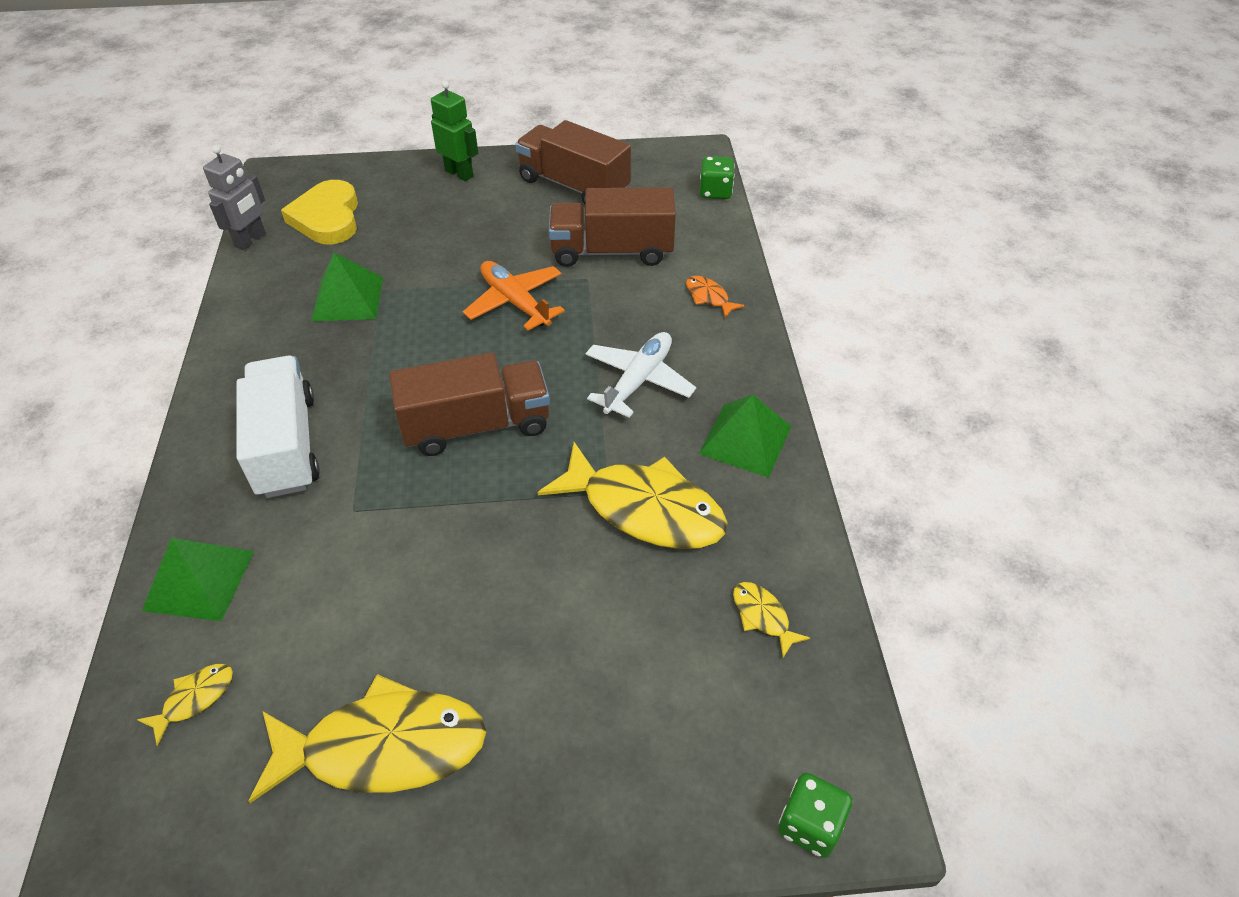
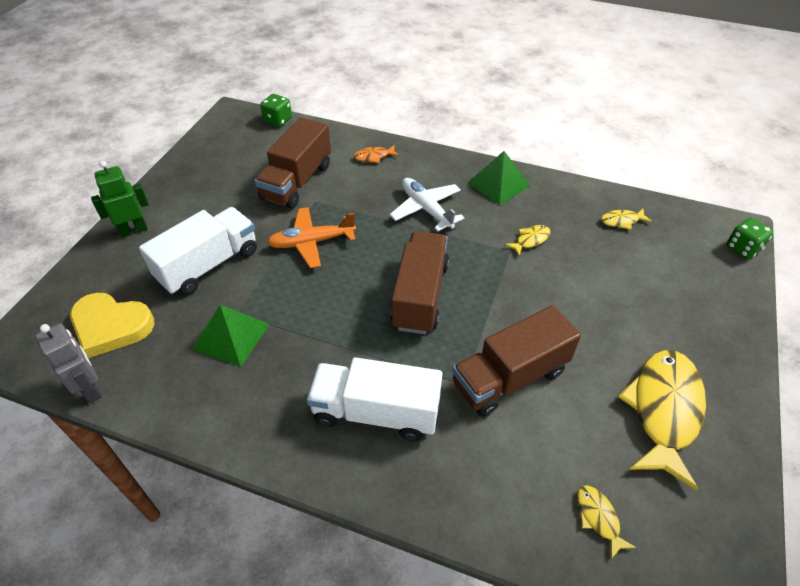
camera: 65 degrees left, 0 degrees up
green pyramid [142,538,254,621] -> none
brown truck [515,120,631,204] -> brown truck moved to [452,305,581,417]
yellow fish [538,442,727,549] -> yellow fish [505,225,550,256], size x0.43
none -> white truck [139,207,257,295]

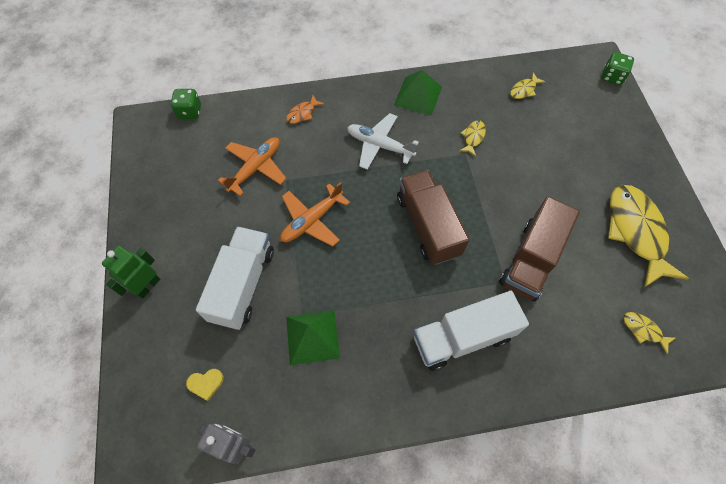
camera: 30 degrees left, 15 degrees up
yellow heart [70,293,154,358] -> yellow heart [186,369,224,401], size x0.46
brown truck [255,117,331,209] -> orange plane [218,137,286,196]

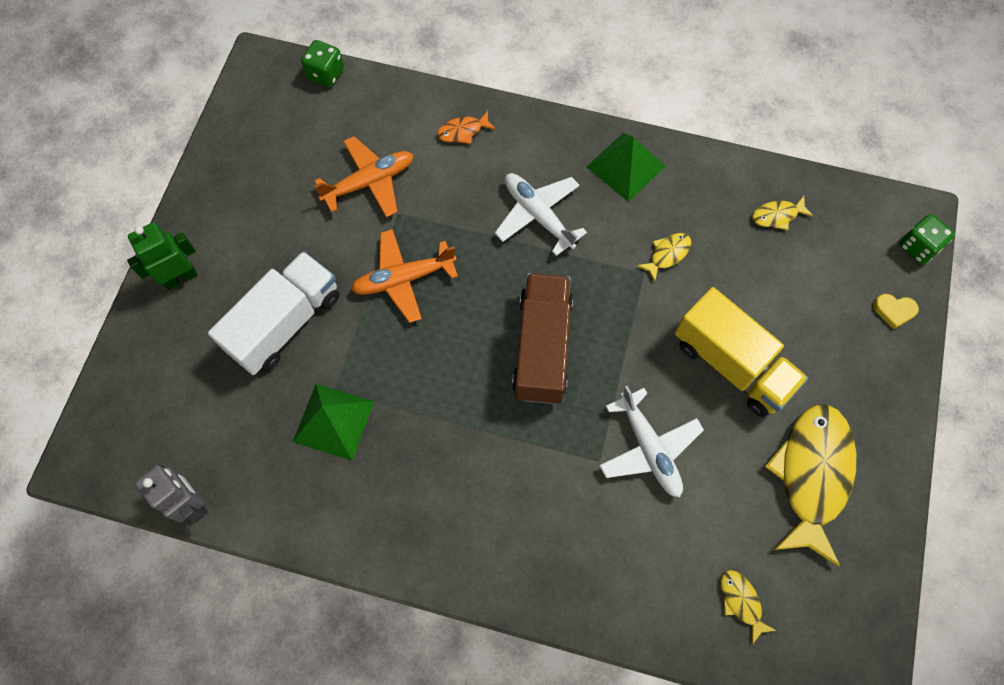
camera: 25 degrees right, 5 degrees up
yellow heart [186,369,224,401] -> yellow heart moved to [873,294,919,329]
white truck [414,291,529,371] -> none
brown truck [499,196,580,301] -> white plane [599,386,704,497]
none -> yellow truck [675,287,808,417]

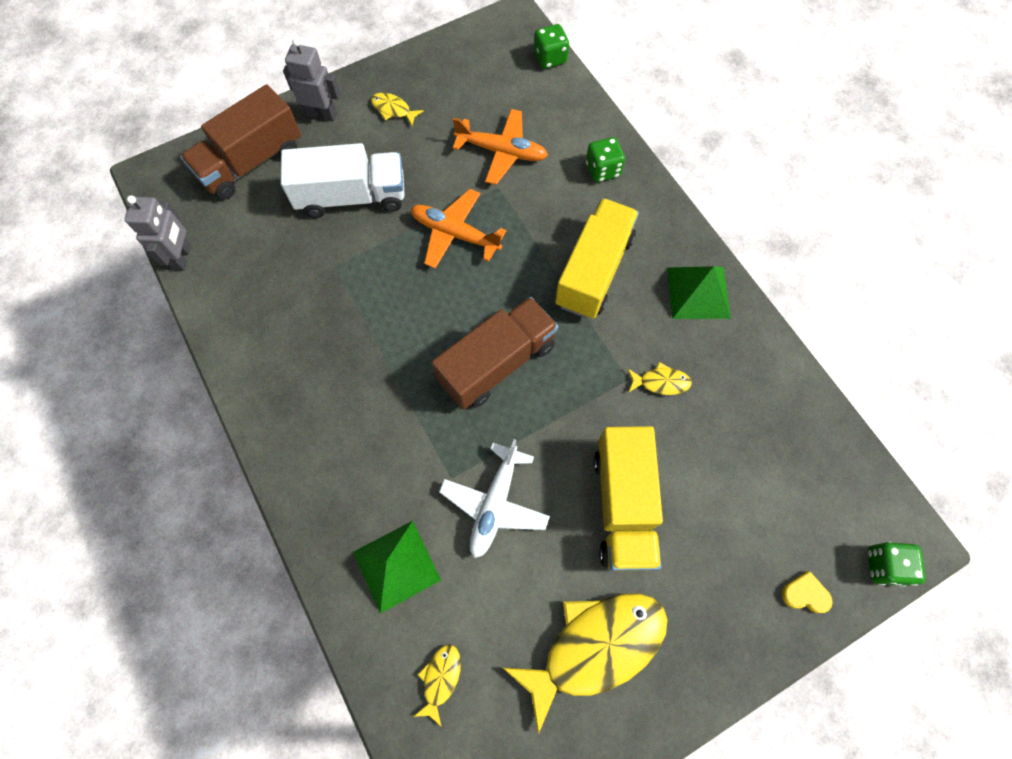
camera: 45 degrees right, 0 degrees up
green robot [127,222,197,290] -> grey robot [283,38,341,121]
green pyramid [293,384,374,460] -> green pyramid moved to [353,521,441,614]
orange fish [437,111,496,144] -> green dice [586,137,625,182]
white plane [495,173,587,256] -> yellow truck [555,198,639,319]
yellow fish [752,196,814,230] -> yellow fish moved to [371,93,424,126]
yellow heart [873,294,919,329] -> yellow heart turned 135 degrees clockwise [782,571,833,613]
none -> brown truck [180,84,301,200]

